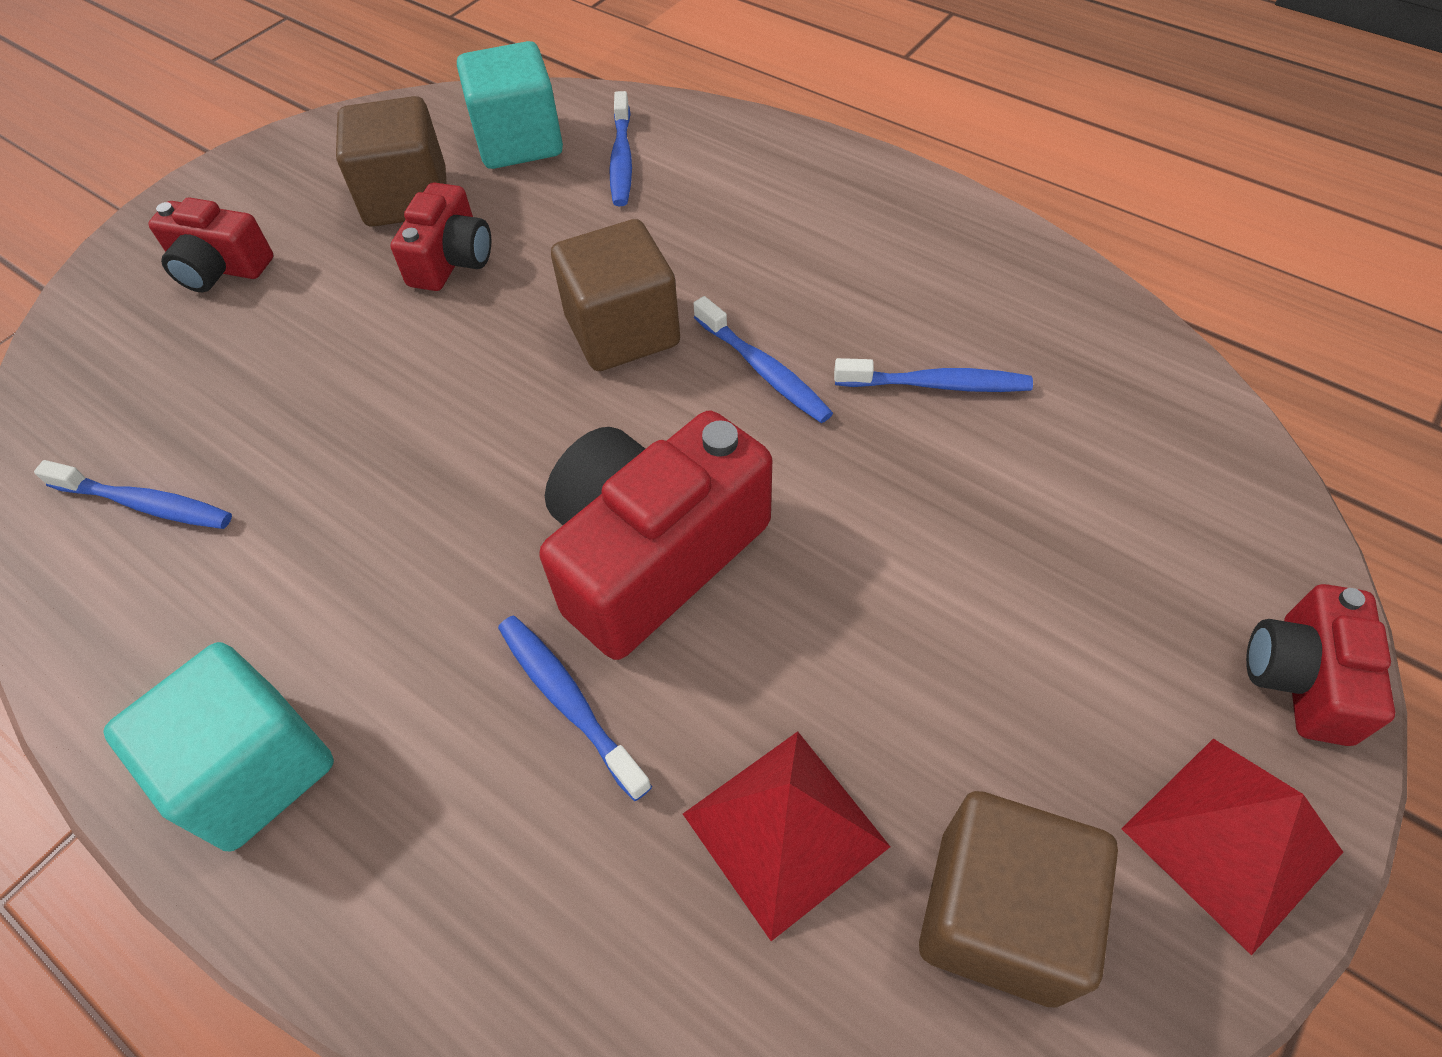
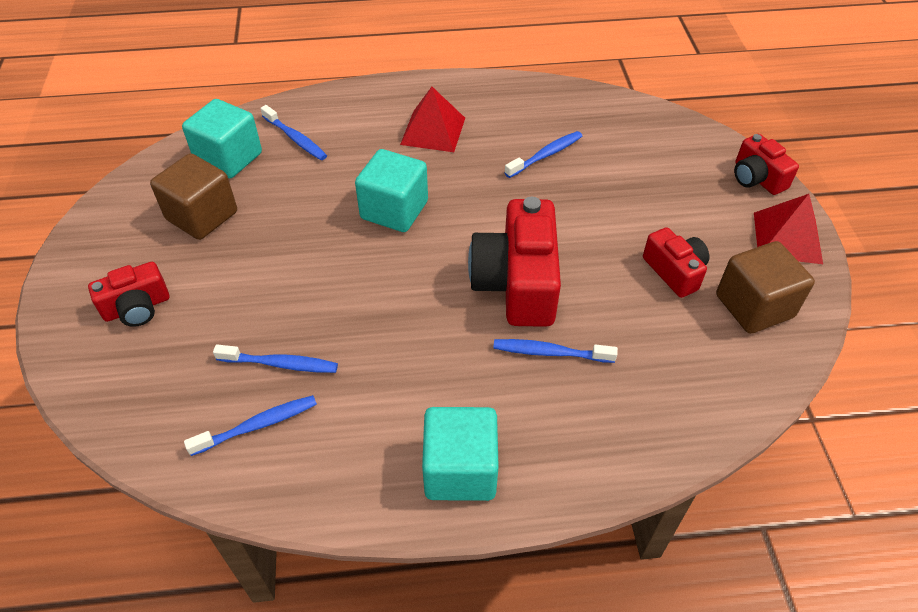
camera: 45 degrees left, 5 degrees down
red camera [390,182,491,291] -> red camera moved to [643,227,709,298]
brown cube [551,219,680,371] -> turquoise cube [355,149,428,232]
red pyramid [683,731,890,941] -> red pyramid moved to [400,87,465,152]
blue toothbrush [694,296,833,423] -> blue toothbrush moved to [213,345,338,373]

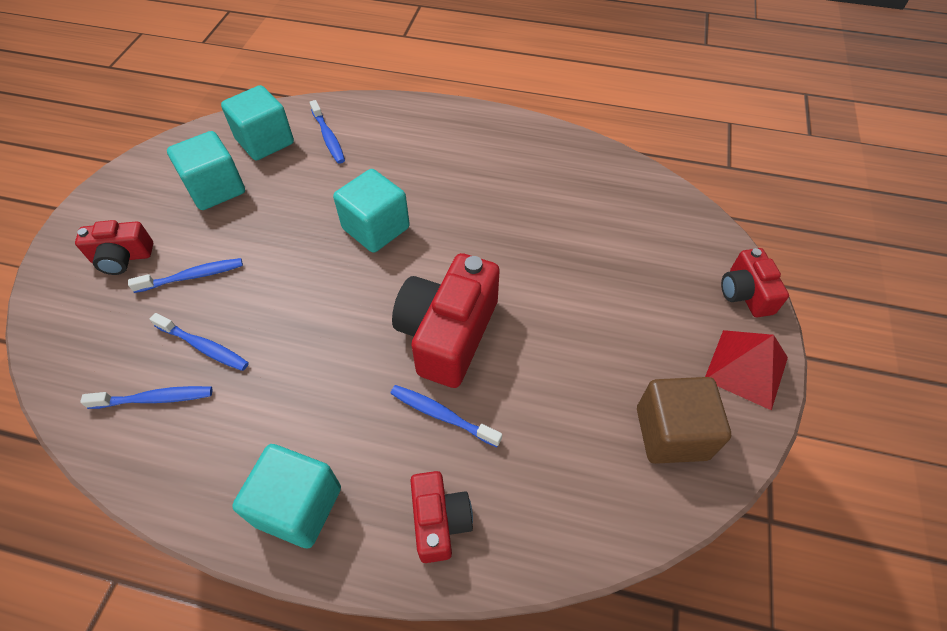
camera: 20 degrees right, 5 degrees up
brown cube [150,153,237,240] -> turquoise cube [167,131,245,210]
red pyramid [400,87,465,152] -> none
blue toothbrush [504,131,582,178] -> blue toothbrush moved to [128,258,243,293]
red camera [643,227,709,298] -> red camera moved to [410,471,473,563]

